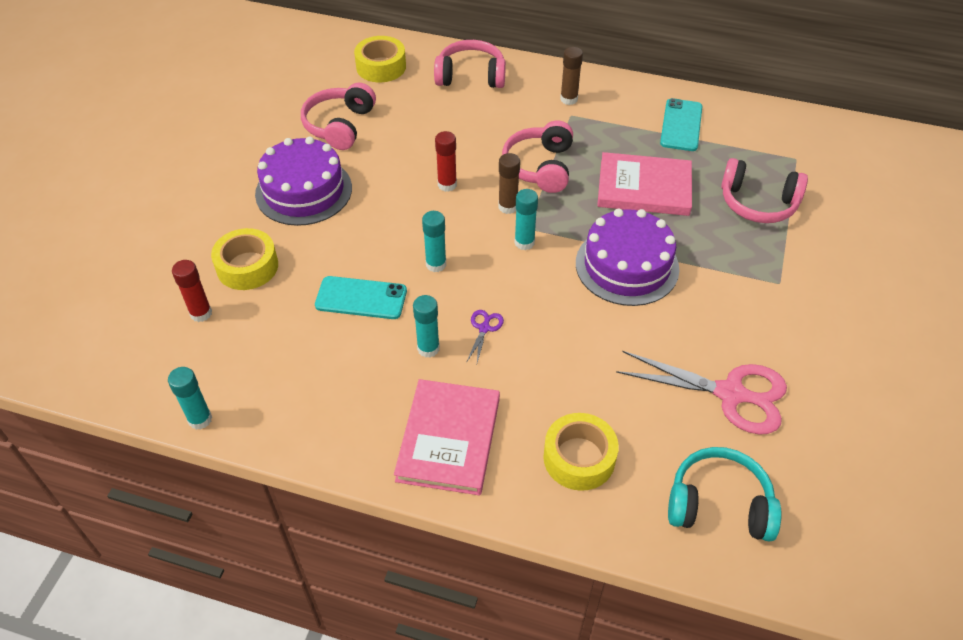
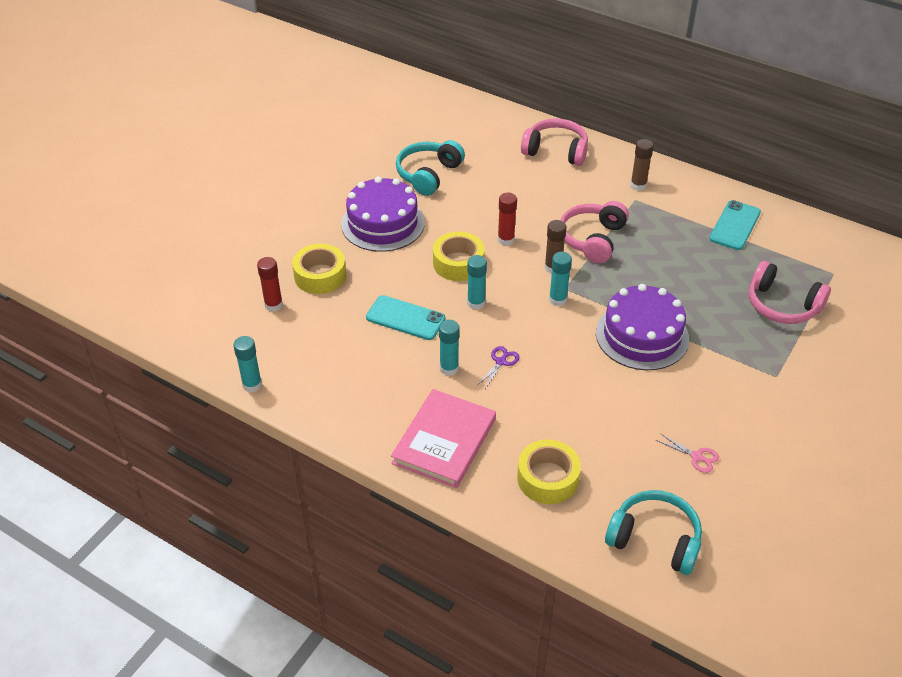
camera: 15 degrees right, 5 degrees down
pink headphones [301,83,376,150] -> turquoise headphones [396,140,465,196]
yellow tape [354,36,406,82] -> yellow tape moved to [433,232,485,281]
pink book [597,152,692,216] -> none
pink scissors [616,351,787,435] -> pink scissors [656,433,719,473], size x0.43

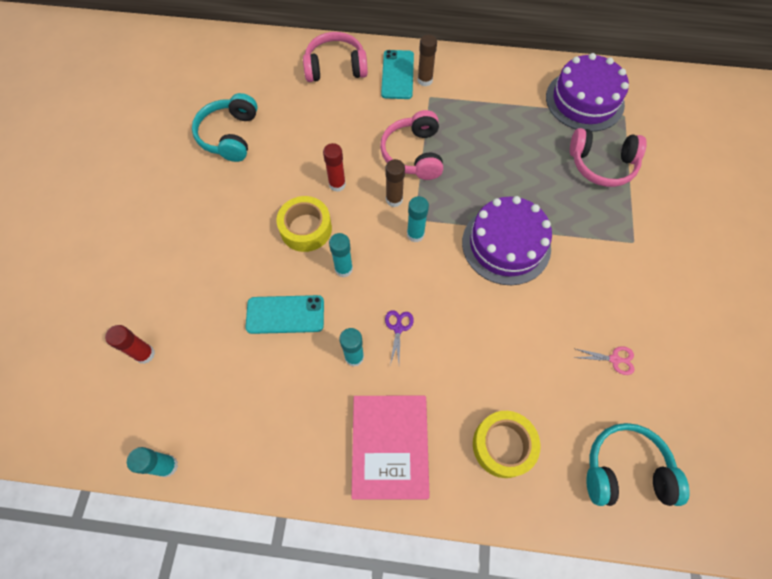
camera: 25 degrees left, 20 degrees up
yellow tape [292,244,346,294] -> none
purple cake [341,177,425,252] -> purple cake moved to [546,53,629,132]
turquoise phone [709,200,761,250] -> turquoise phone moved to [381,50,414,99]

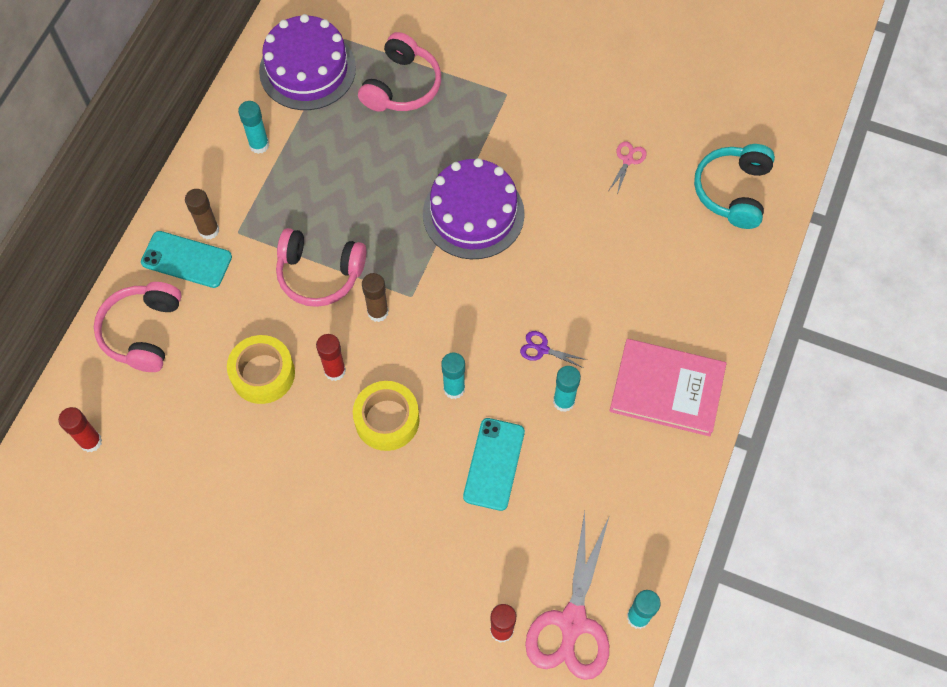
camera: 75 degrees left, 0 degrees up
turquoise headphones [192,93,258,162] -> none
turquoise glue stick [407,196,429,242] -> turquoise glue stick moved to [238,101,269,154]
yellow tape [473,411,540,478] -> yellow tape moved to [227,335,295,404]
none -> red glue stick [58,407,102,452]
none -> pink scissors [525,512,610,680]

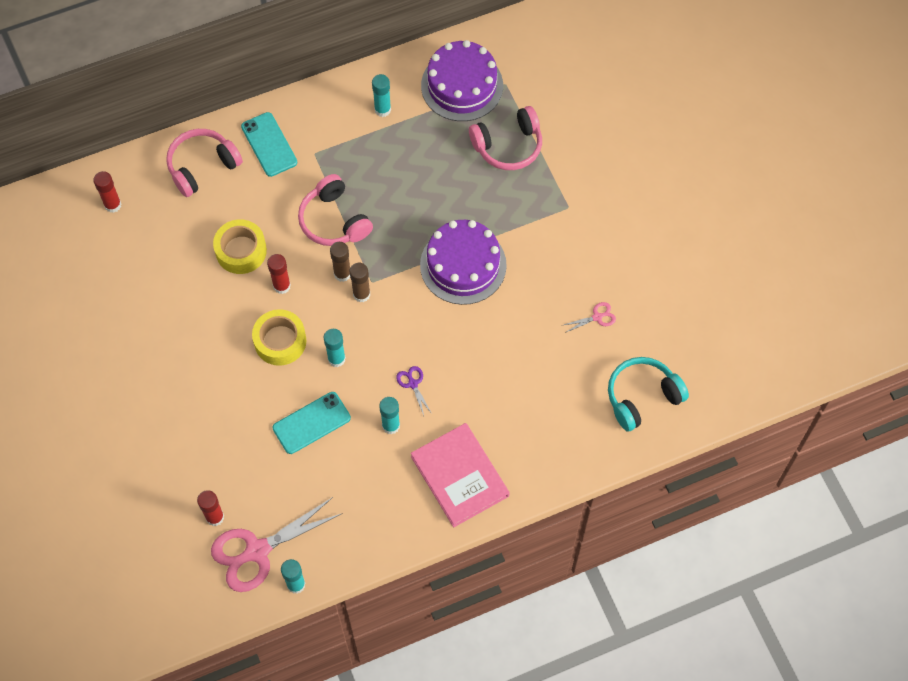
camera: 45 degrees right, 0 degrees up
brown glue stick [185,189,219,239] -> brown glue stick moved to [350,263,370,302]

